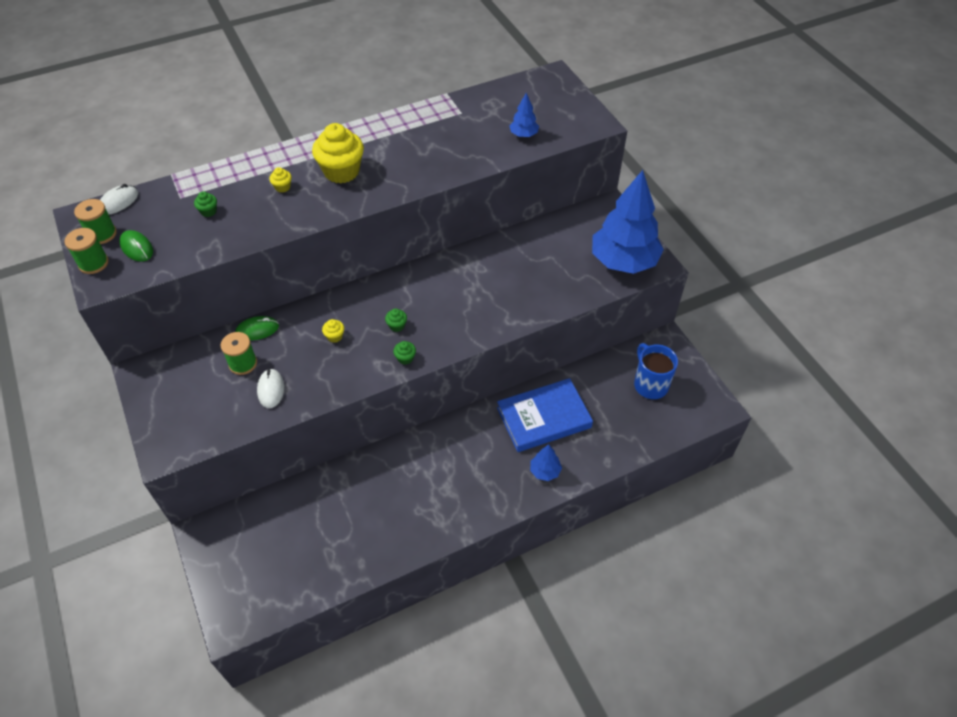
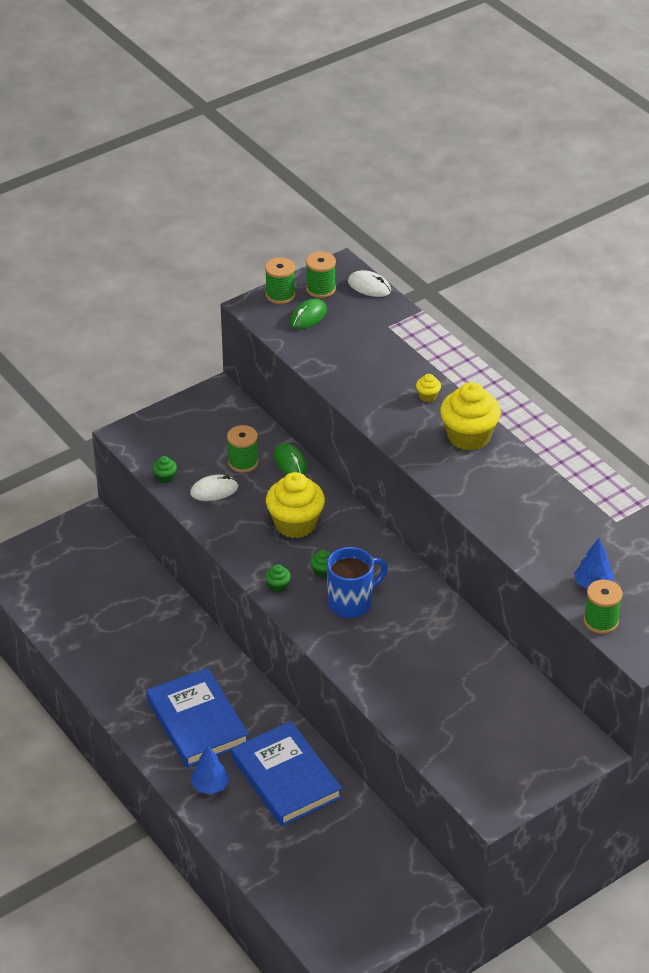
camera: 80 degrees right, 10 degrees down
green cupcake [194,191,217,217] -> green cupcake moved to [152,456,177,484]
yellow cupcake [322,319,344,343] -> yellow cupcake [266,472,325,538], size x2.34
blue tree [592,170,664,274] -> none
blue mug [634,343,678,399] -> blue mug moved to [327,547,388,618]
none -> blue book [146,667,249,768]
none -> green spool [584,580,623,634]

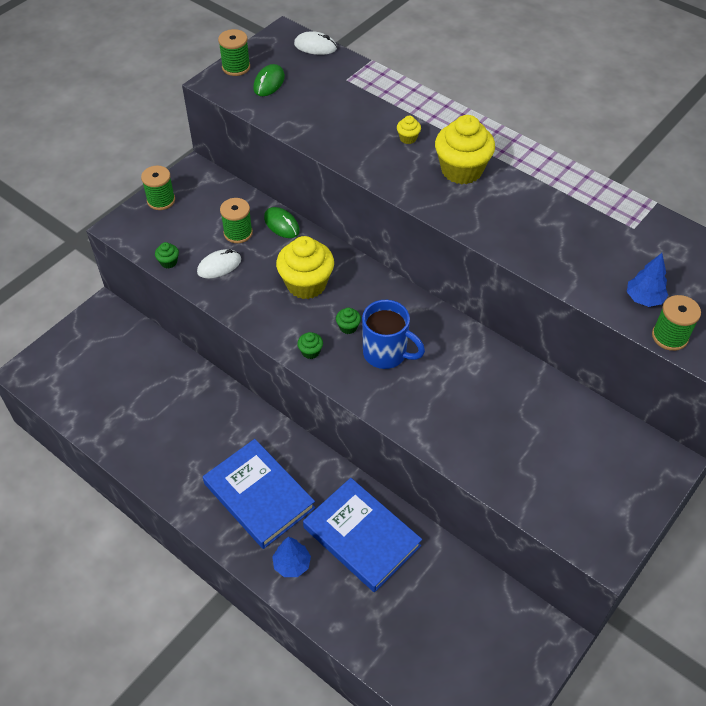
camera: 15 degrees left, 10 degrees up
green spool [306,251,336,298] -> green spool moved to [141,166,175,210]
blue mug [327,547,388,618] -> blue mug turned 75 degrees clockwise [362,300,425,369]

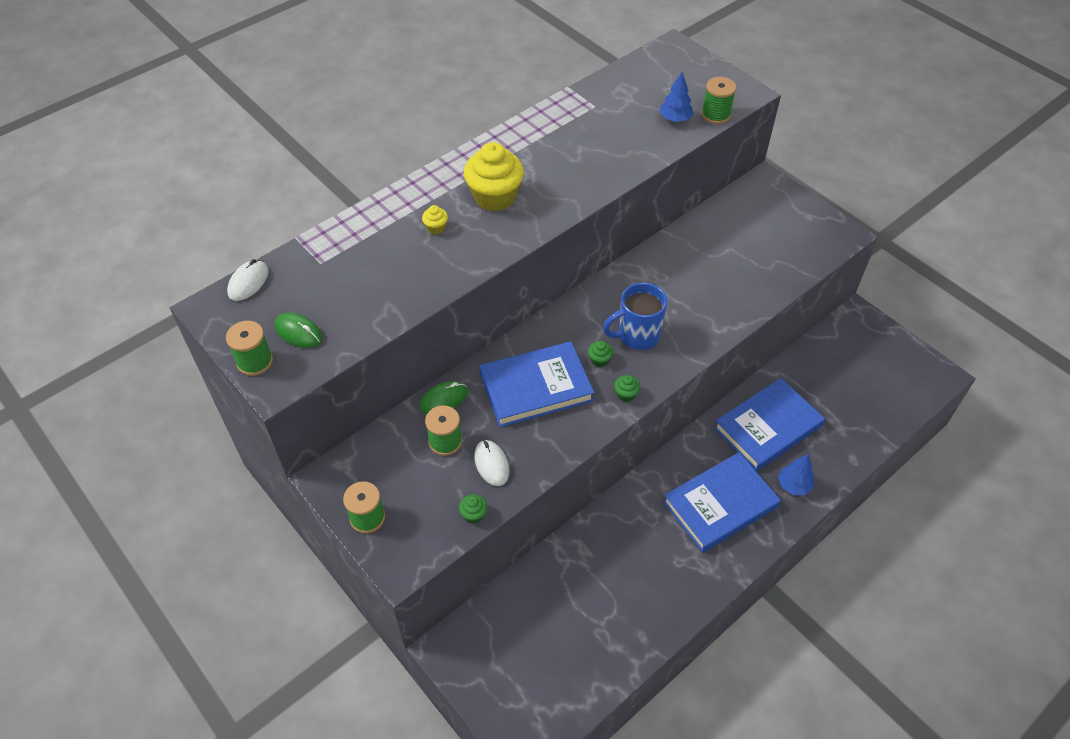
camera: 80 degrees left, 0 degrees up
yellow cupcake [276,236,334,299] -> blue book [479,341,594,427]
blue mug [362,300,425,369] -> blue mug turned 150 degrees counterclockwise [603,282,667,350]

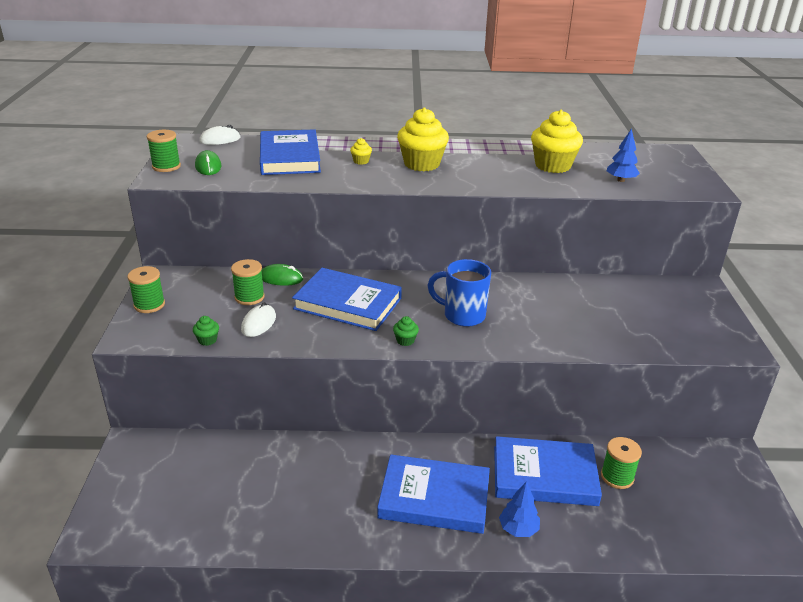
camera: 40 degrees right, 20 degrees down
green cupcake [588,341,613,367] -> none
green spool [702,77,737,124] -> green spool moved to [601,437,642,489]
none -> blue book [260,129,321,175]
none -> yellow cupcake [531,110,583,173]

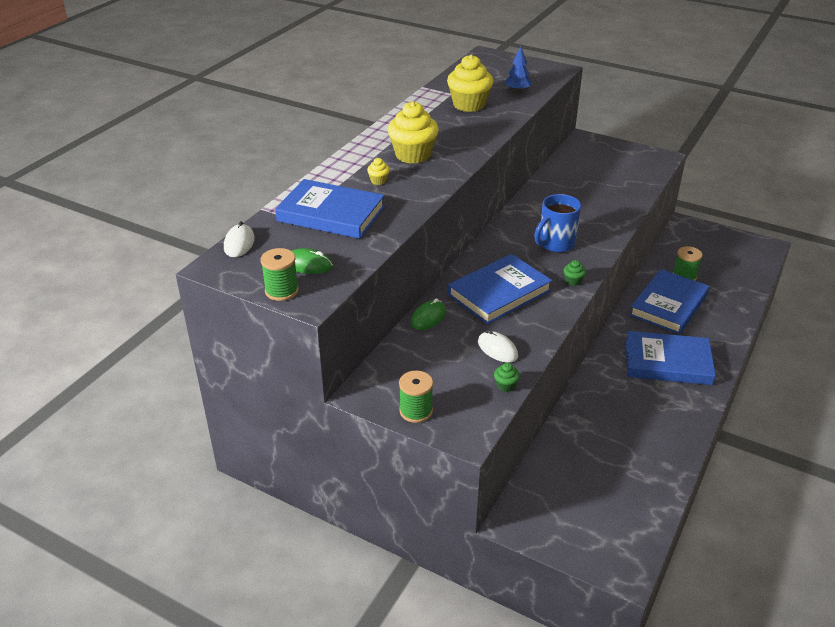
camera: 60 degrees left, 5 degrees up
green spool [231,259,265,305] -> none
blue book [377,455,490,534] -> blue book turned 60 degrees clockwise [625,331,716,385]
blue tree [499,481,540,537] -> none

